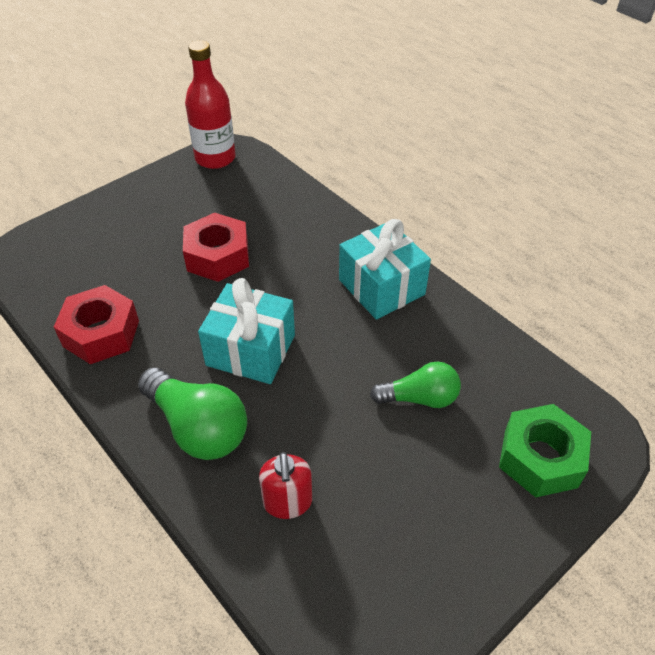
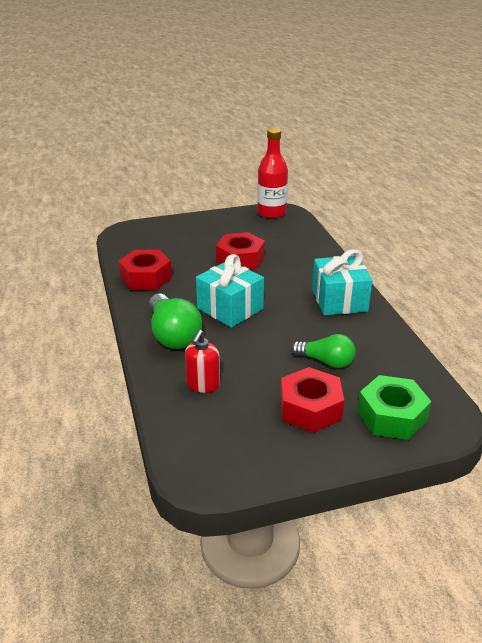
camera: 25 degrees right, 15 degrees down
none -> red nut [280,367,344,433]

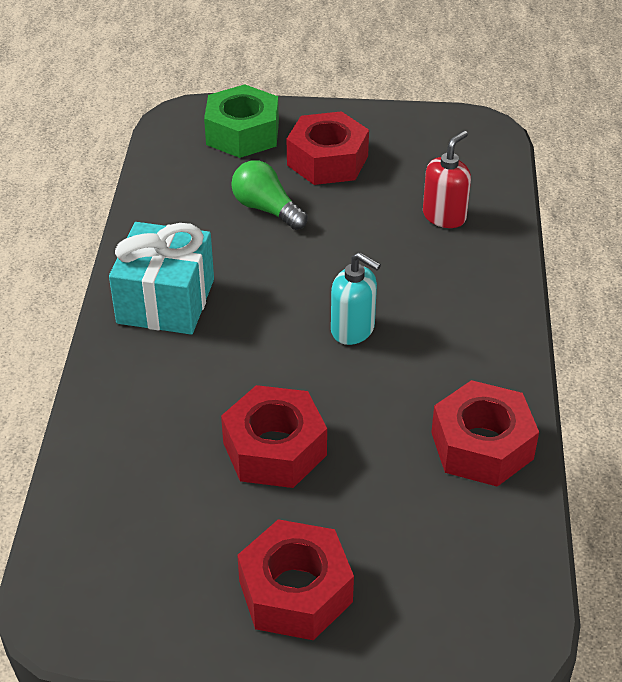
camera: 160 degrees left, 10 degrees up
green light bulb [149,293,202,349] -> none
turquoise gift [196,254,264,328] -> turquoise soap dispenser [331,252,381,345]
red bottle [257,128,288,219] -> none
none -> red nut [237,519,354,640]

